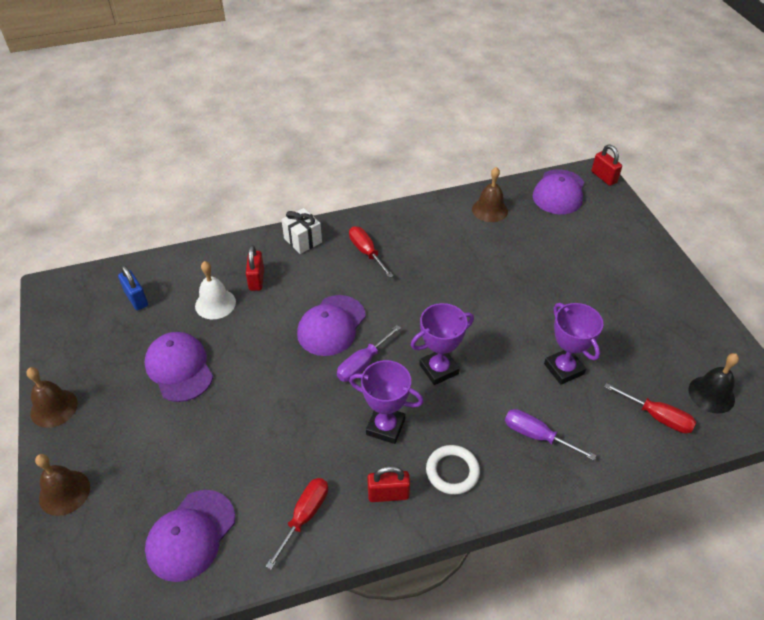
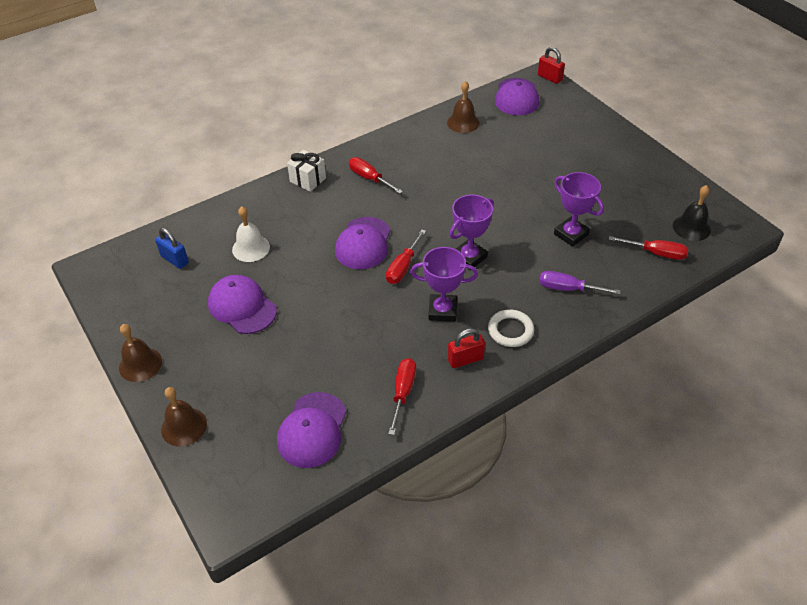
camera: 15 degrees left, 0 degrees up
red padlock [246,245,264,291] -> none
purple screwdriver [337,325,401,382] -> red screwdriver [386,230,426,284]

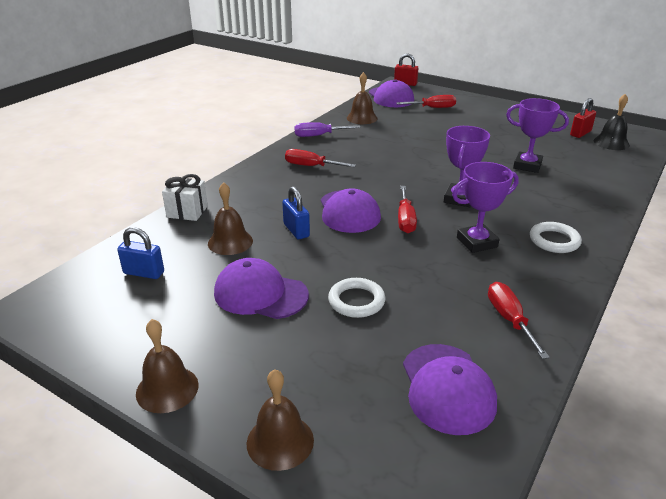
camera: 25 degrees left, 15 degrees down
white bell [232,206,270,262] -> brown bell [208,182,253,255]
white gift [287,150,326,192] -> white gift moved to [162,174,208,221]
red padlock [448,328,485,368] -> red padlock moved to [570,98,596,138]
purple screwdriver [539,271,621,294] -> purple screwdriver moved to [295,122,361,137]
red screwdriver [609,236,688,260] -> red screwdriver moved to [396,95,456,108]
none -> blue padlock [282,186,310,239]
none -> white ring [328,278,385,318]

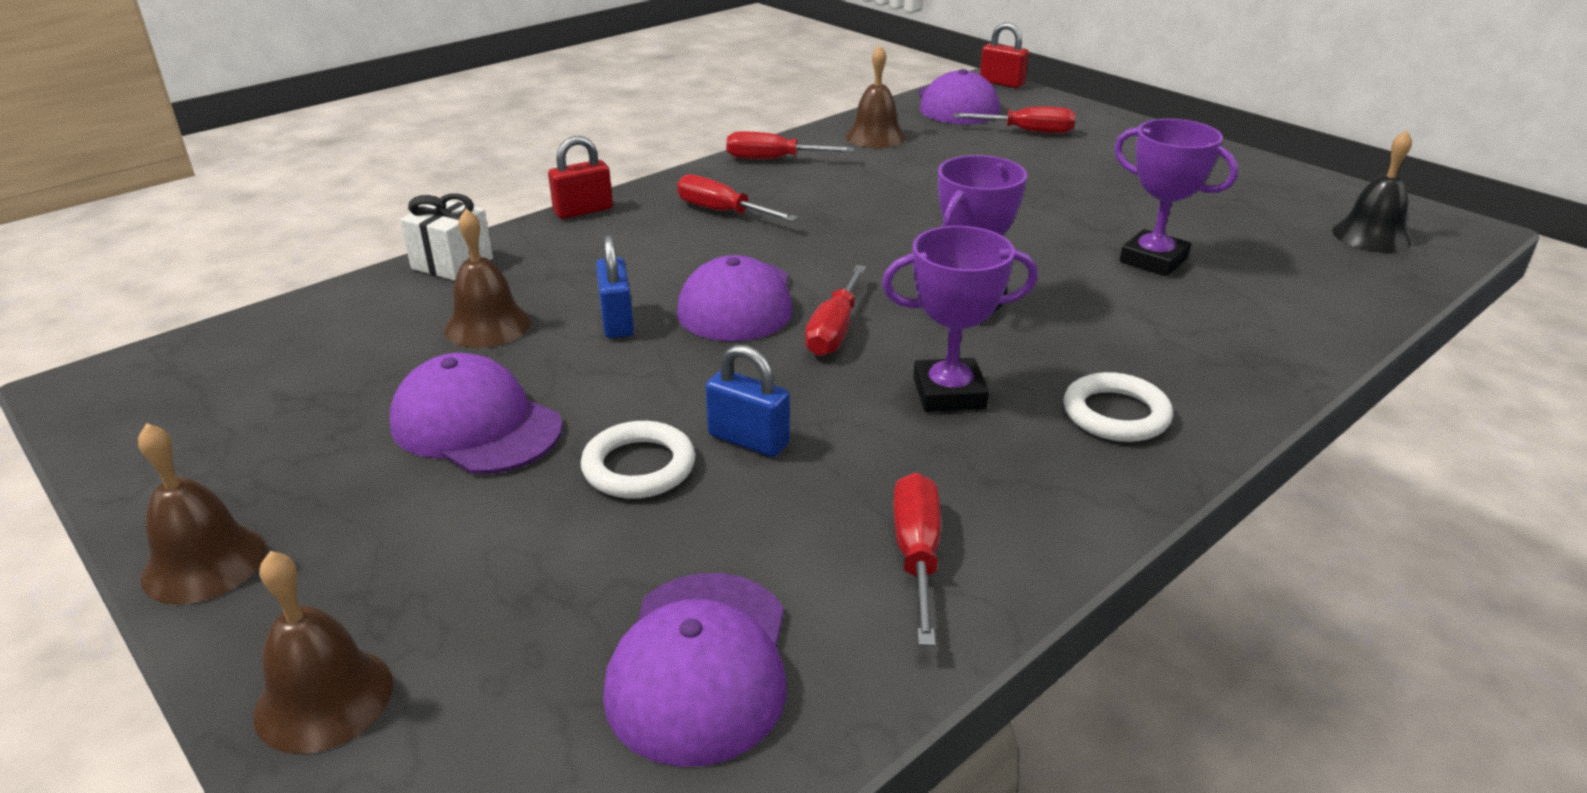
camera: 15 degrees right, 0 degrees up
blue padlock [117,227,164,279] -> blue padlock moved to [705,344,790,457]
purple screwdriver [295,122,361,137] -> red screwdriver [726,131,854,159]
red padlock [570,98,596,138] -> red padlock moved to [548,136,613,219]

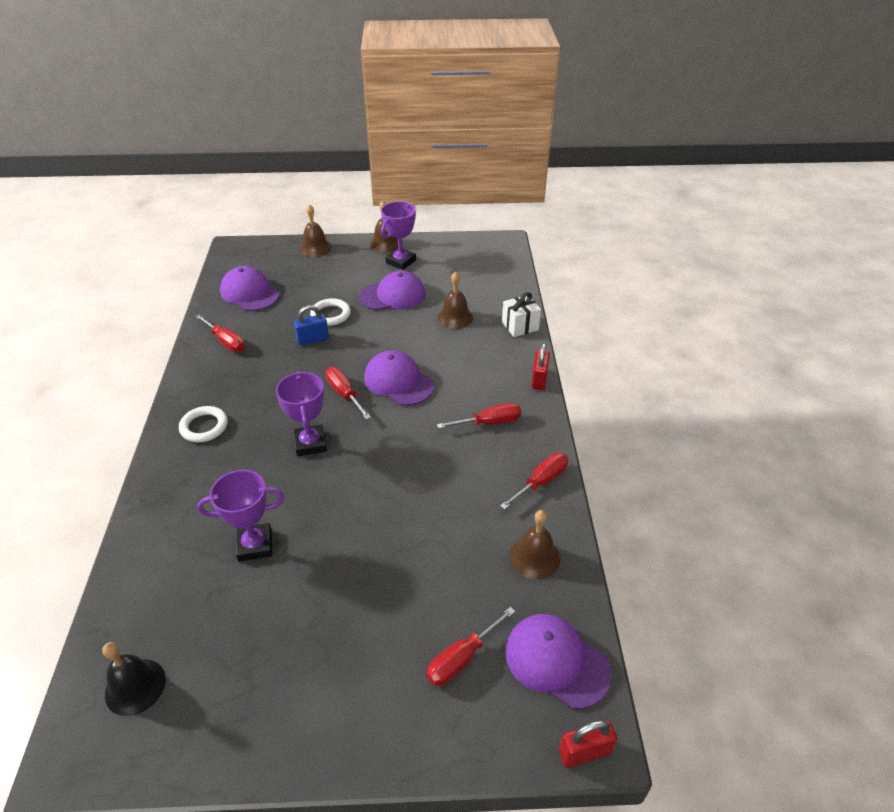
camera: 130 degrees right, 10 degrees up
blue padlock [596,235,634,338] -> none
purple trophy [882,226,1038,412] -> purple trophy moved to [381,201,416,270]

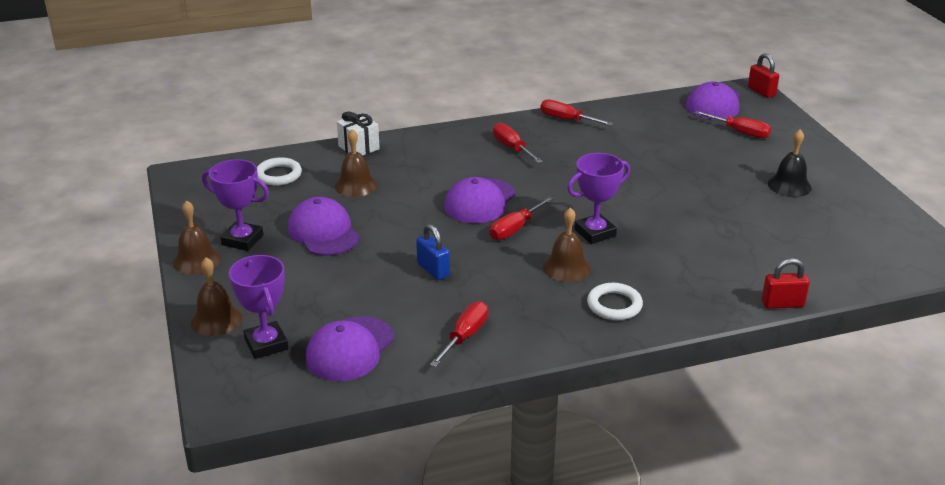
camera: 105 degrees left, 10 degrees down
black bell [102,642,166,716] -> black bell moved to [768,129,812,197]
purple trophy [198,470,285,562] -> purple trophy moved to [229,255,288,359]
white ring [310,298,351,326] -> white ring moved to [257,157,302,186]
brown bell [510,510,560,579] -> brown bell moved to [543,208,591,282]
red padlock [531,343,550,390] -> red padlock moved to [762,258,810,309]

